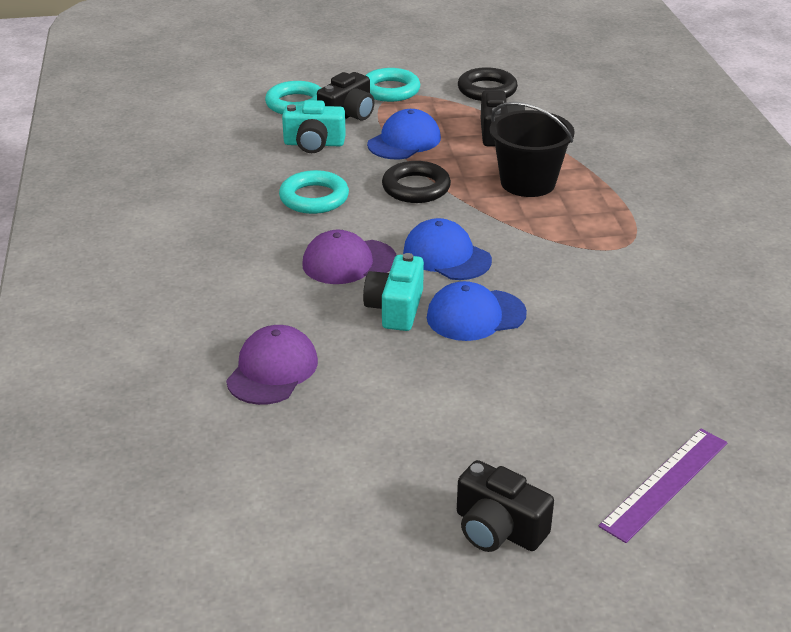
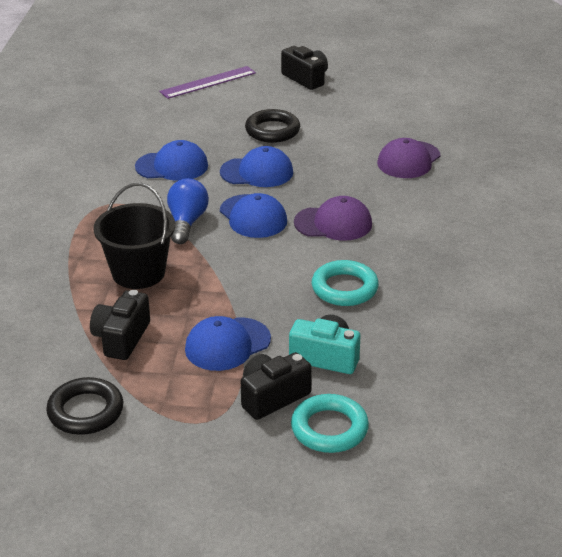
camera: 165 degrees left, 0 degrees up
turquoise camera [363,253,424,331] -> none
turquoise ring [365,68,420,102] -> none
black ring [382,161,451,203] -> black ring moved to [245,109,300,143]
none -> blue cap [135,140,208,181]
none -> blue light bulb [167,178,209,244]

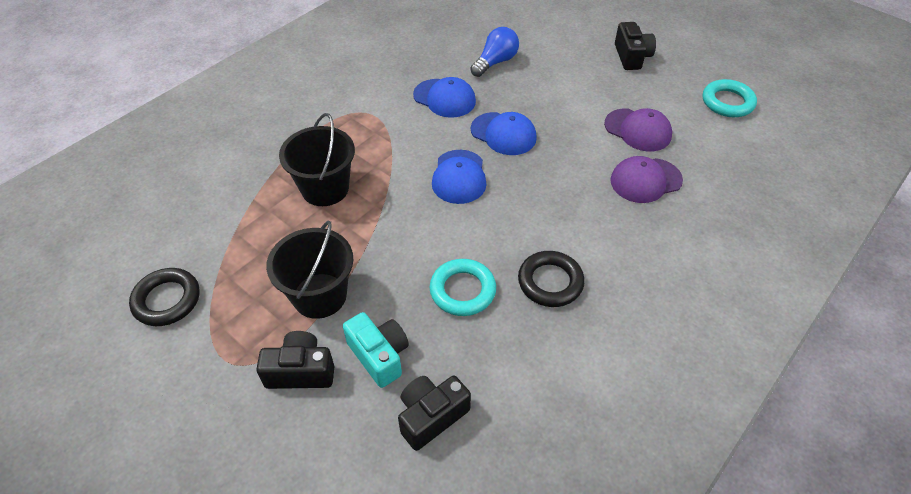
camera: 35 degrees right, 15 degrees up
black camera [90,290,150,360] -> black camera moved to [398,376,471,451]
purple ruler [159,66,256,99] -> none
blue light bulb [167,178,209,244] -> blue light bulb moved to [470,27,519,77]
blue cap [185,316,271,371] -> black bucket [266,221,353,319]
black ring [245,109,300,143] -> black ring moved to [518,251,585,307]
turquoise ring [291,394,369,453] -> turquoise ring moved to [703,79,757,117]
purple cap [294,196,372,241] -> purple cap moved to [604,108,672,151]

